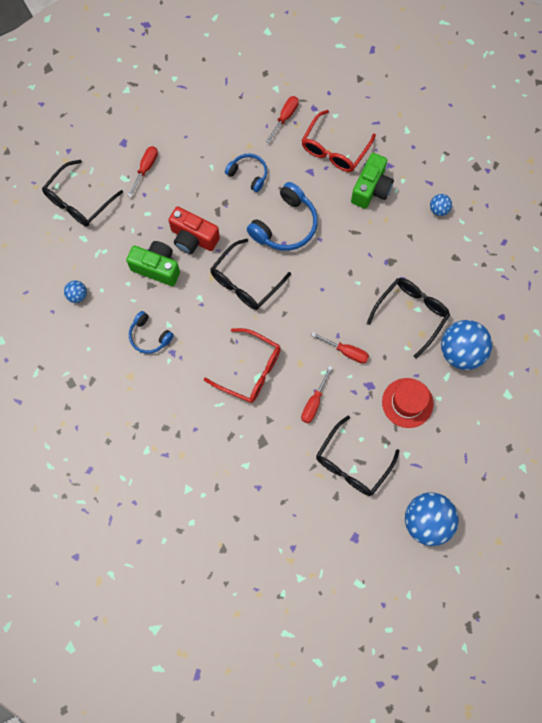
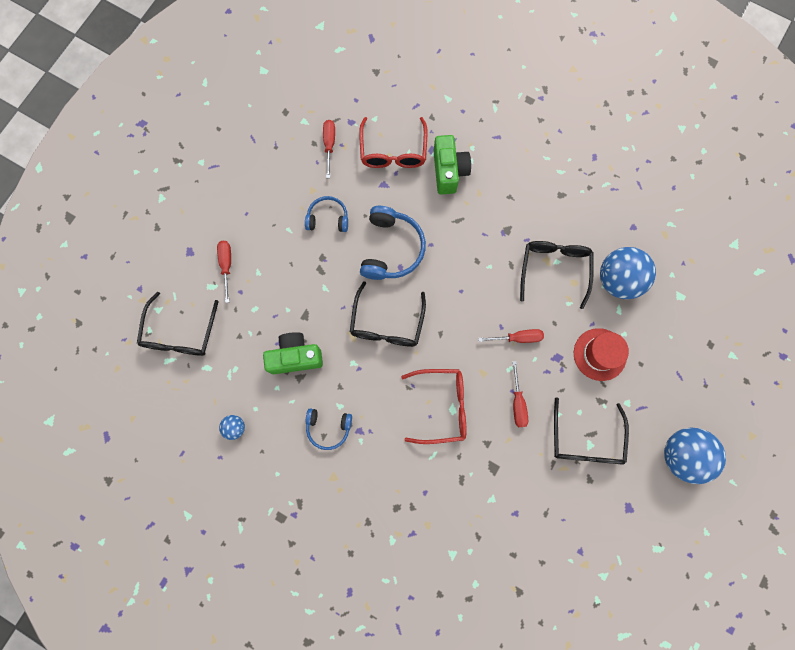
camera: 30 degrees left, 5 degrees up
red camera [169,207,220,254] -> none
blue ball [430,194,452,216] -> none

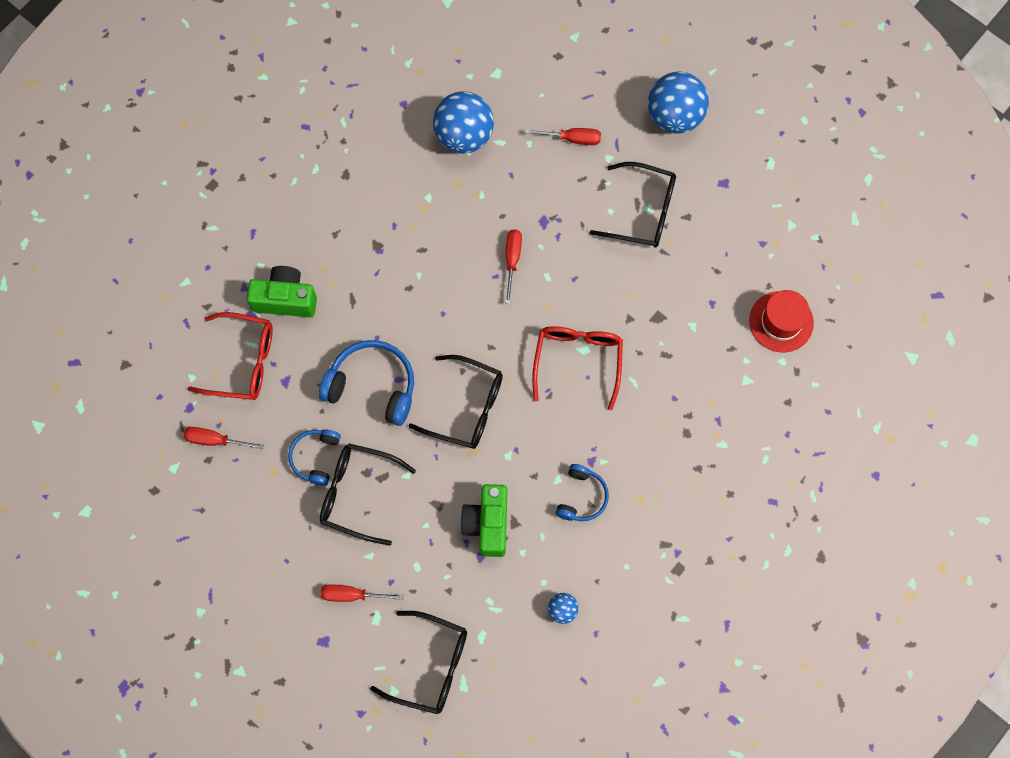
camera: 80 degrees left, 5 degrees down
red screwdriver [512,361,528,427] -> red screwdriver moved to [525,128,601,145]
black glasses [520,241,594,309] -> black glasses moved to [320,443,416,546]
red hat [574,328,629,381] -> red hat moved to [749,290,814,352]

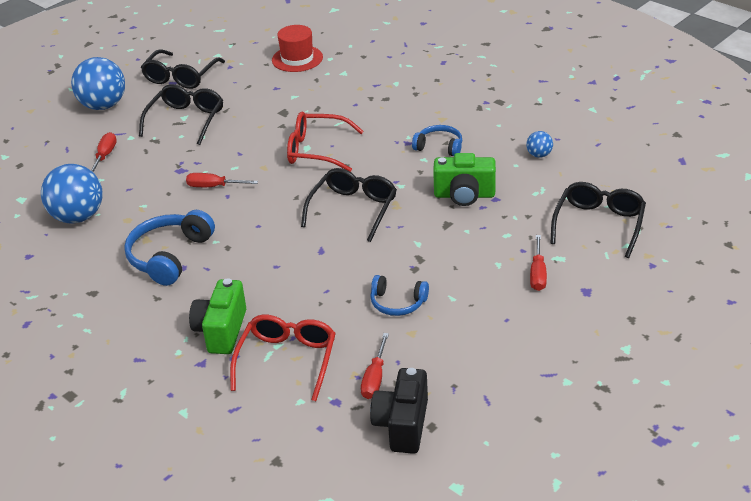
camera: 85 degrees left, 35 degrees down
blue headphones [319,340,414,426] -> blue headphones moved to [124,210,215,286]
black glasses [320,443,416,546] -> black glasses moved to [141,49,225,89]
none -> black camera [370,368,428,454]

